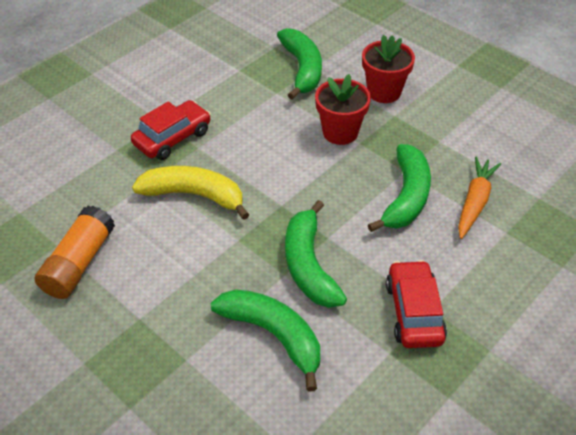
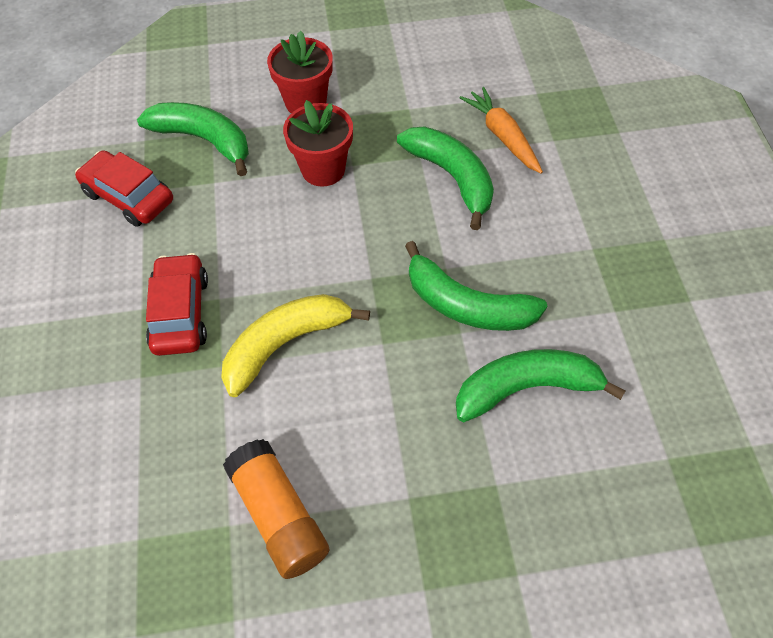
camera: 50 degrees left, 10 degrees up
red car [386,260,447,348] -> red car moved to [75,150,173,227]

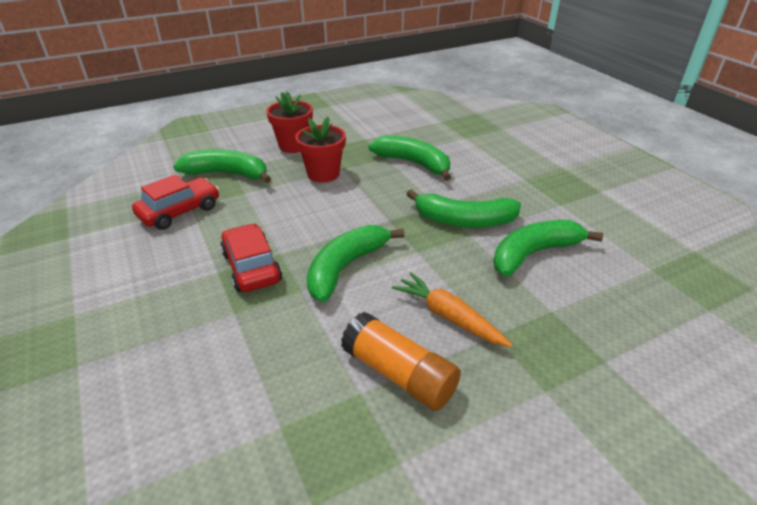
camera: 20 degrees left, 20 degrees down
red car [75,150,173,227] -> red car turned 120 degrees clockwise [132,175,219,230]
yellow banana [221,294,370,397] -> green banana [307,225,405,302]
orange carrot [460,87,543,174] -> orange carrot moved to [392,272,512,347]

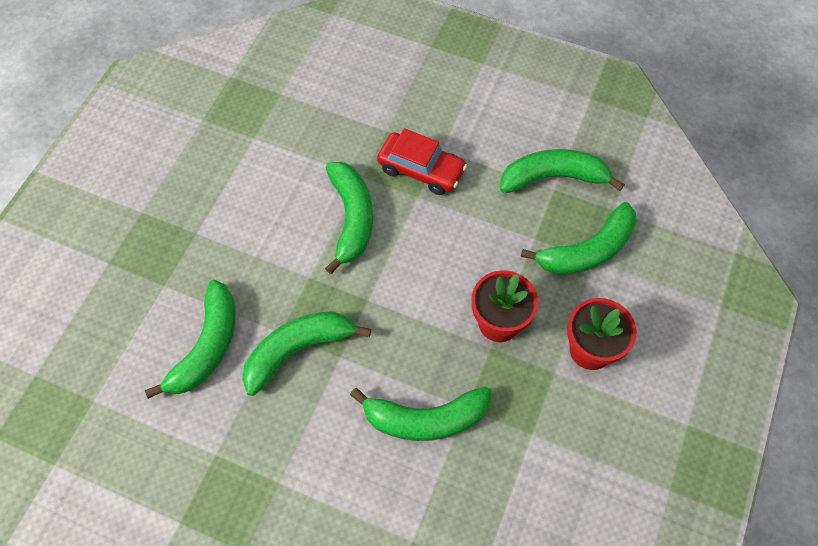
camera: 140 degrees right, 25 degrees up
red car [132,175,219,230] -> green banana [500,149,625,193]
orange glue stick [341,312,461,411] -> none
orange carrot [392,272,512,347] -> none

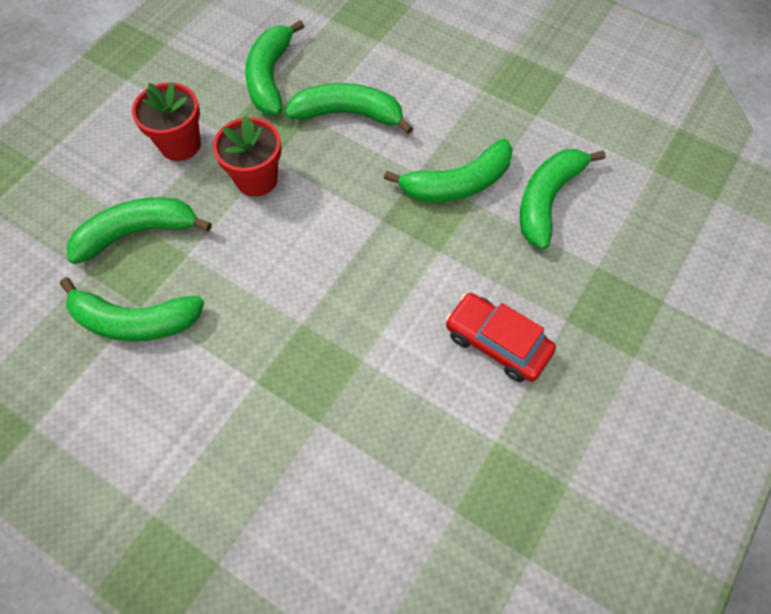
camera: 170 degrees left, 0 degrees up
green banana [325,162,373,274] -> green banana moved to [245,20,304,114]
red car [377,128,467,195] -> red car moved to [445,293,556,382]

